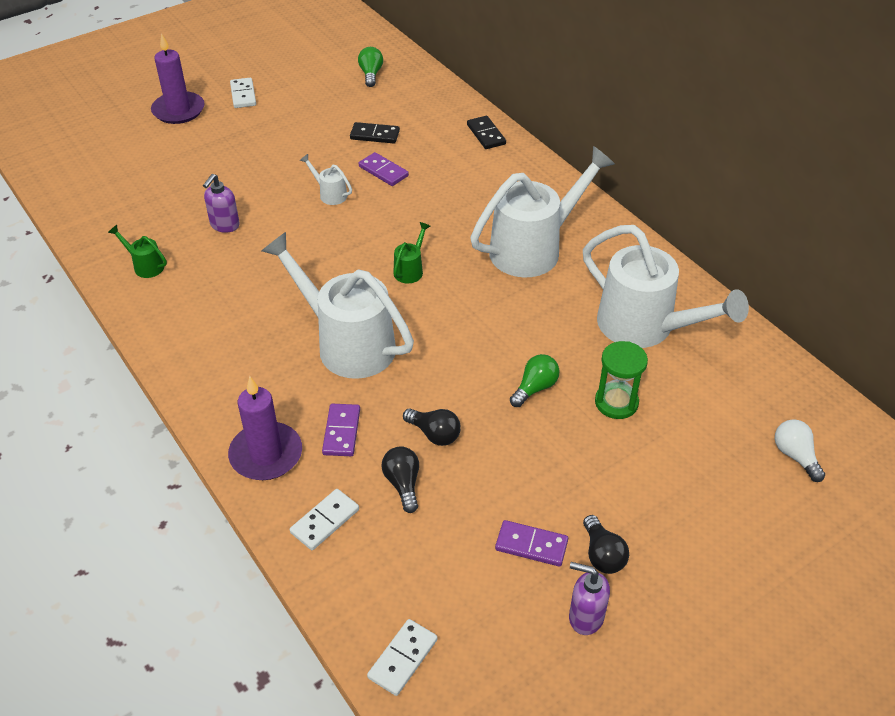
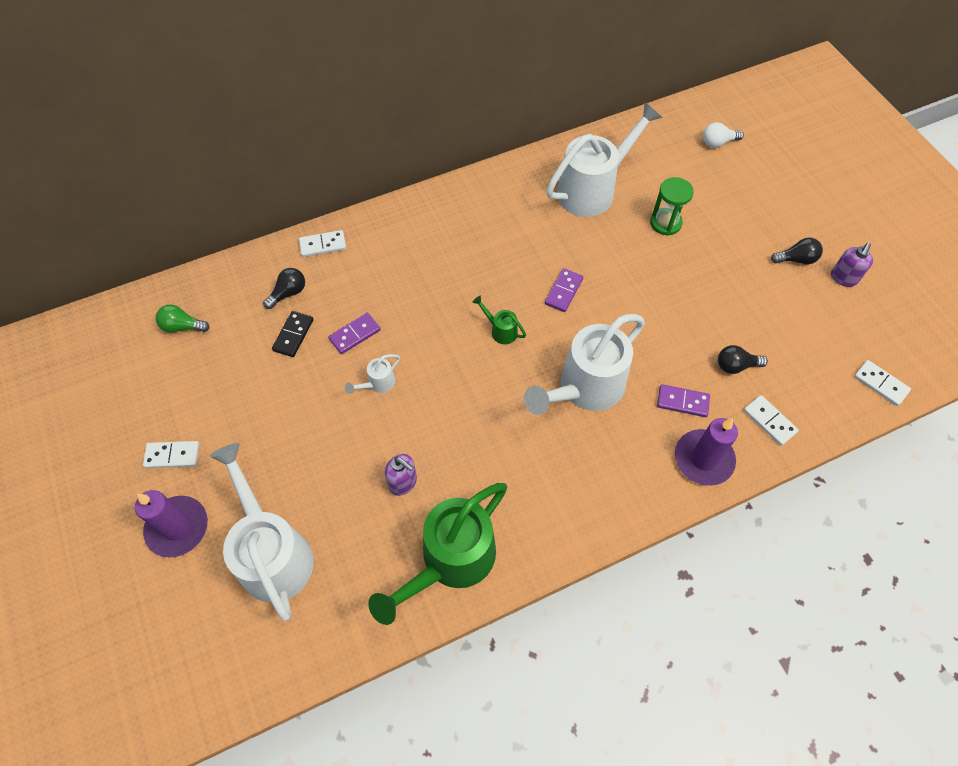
camera: 80 degrees left, 15 degrees up
green watering can [108,225,167,278] -> green watering can [368,483,507,625], size x2.42
black light bulb [403,408,461,446] -> black light bulb moved to [263,268,305,309]
black domino [467,116,506,149] -> white domino [299,230,346,257]
white watering can [470,146,615,277] -> white watering can moved to [210,443,314,621]
purple domino [495,520,568,566] -> purple domino moved to [545,268,583,312]
green light bulb [510,354,559,407] -> none

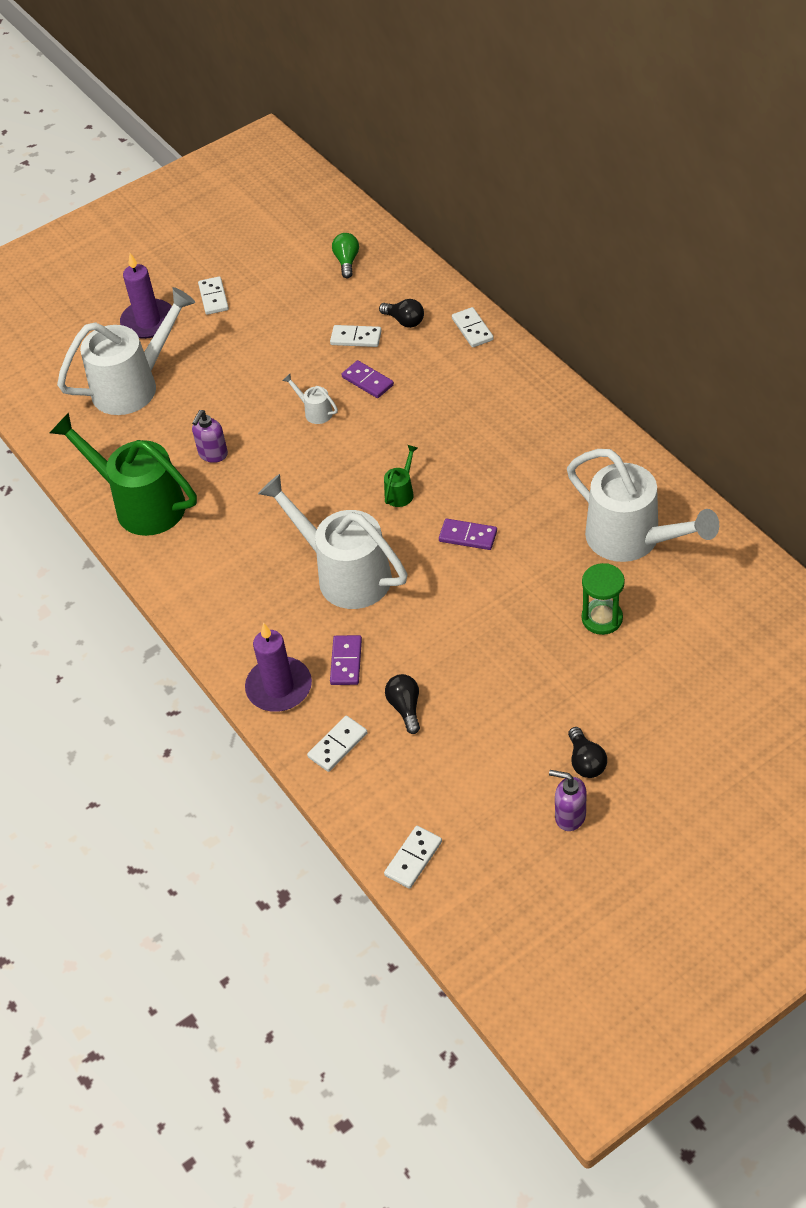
camera: 85 degrees right, 10 degrees down
black domino [272,311,314,357] -> white domino [330,325,382,347]
white light bulb [703,122,744,148] -> none

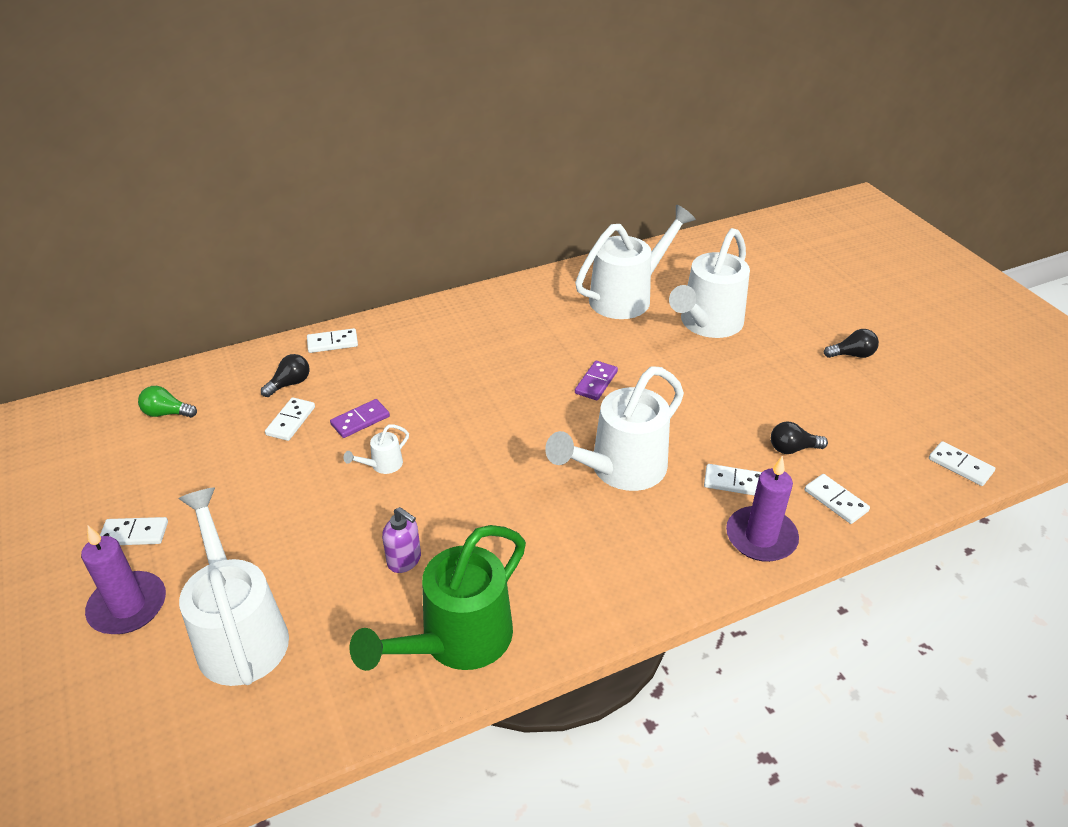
camera: 85 degrees left, 10 degrees down
purple domino [330,635,362,685] -> white domino [704,464,762,496]
green watering can [384,445,418,507] -> none
purple soap dispenser [549,770,587,831] -> none
green hourglass [582,563,625,635] -> white watering can [669,228,750,338]

